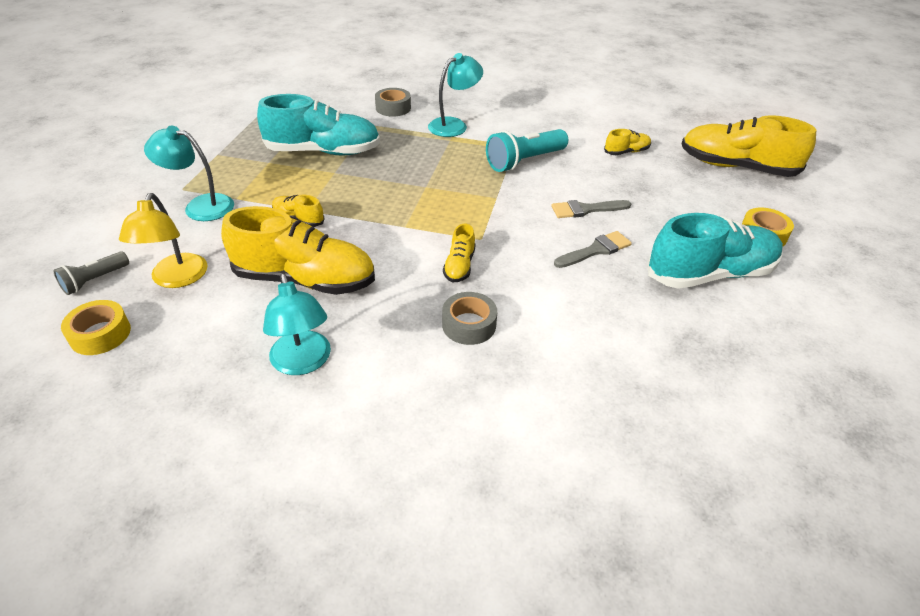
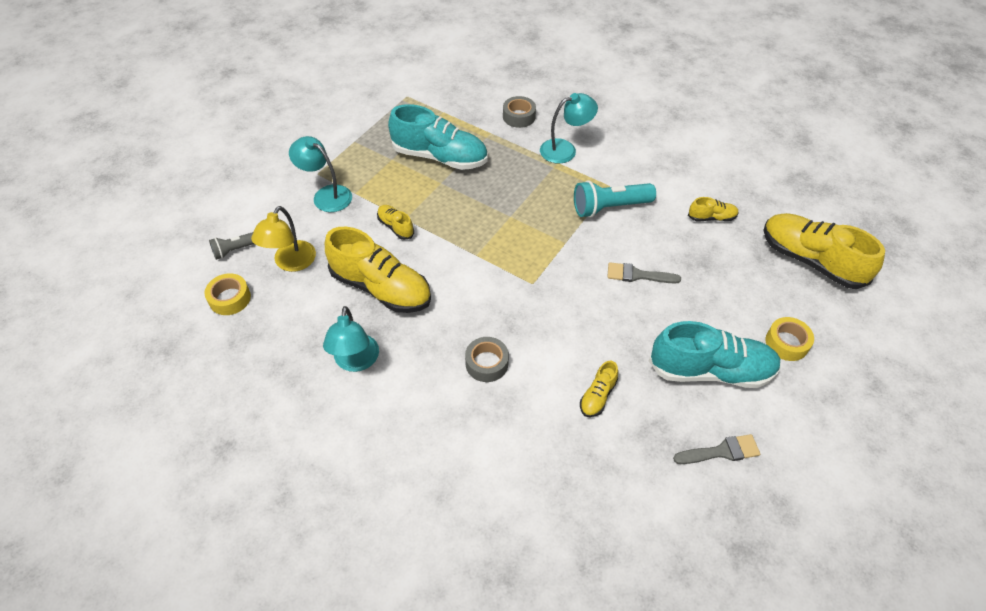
camera: 20 degrees right, 10 degrees up
yellow shoe [443,224,476,283] -> yellow shoe moved to [580,361,618,417]
grey brush [554,231,632,268] -> grey brush moved to [673,434,760,464]

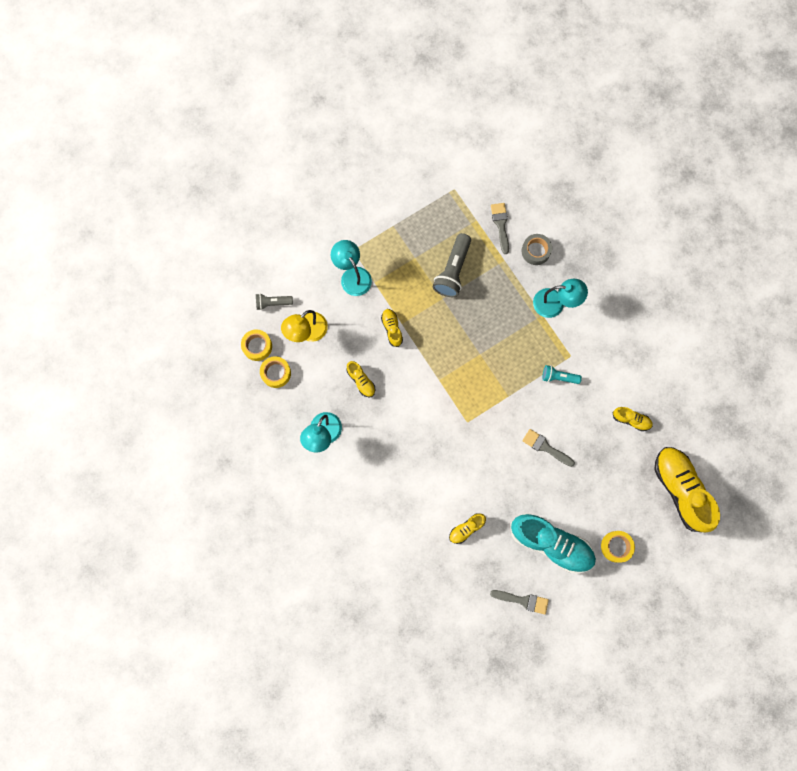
camera: 25 degrees right, 25 degrees up
yellow shoe [325,227,431,313] -> yellow shoe [347,361,375,397], size x0.46
turquoise shoe [388,104,487,170] -> grey flashlight [433,233,471,297]
grey tape [465,337,509,382] -> none
turquoise flashlight [574,180,656,218] -> turquoise flashlight [542,365,582,384], size x0.58
none -> yellow tape [260,356,291,388]
none -> grey brush [491,203,509,254]

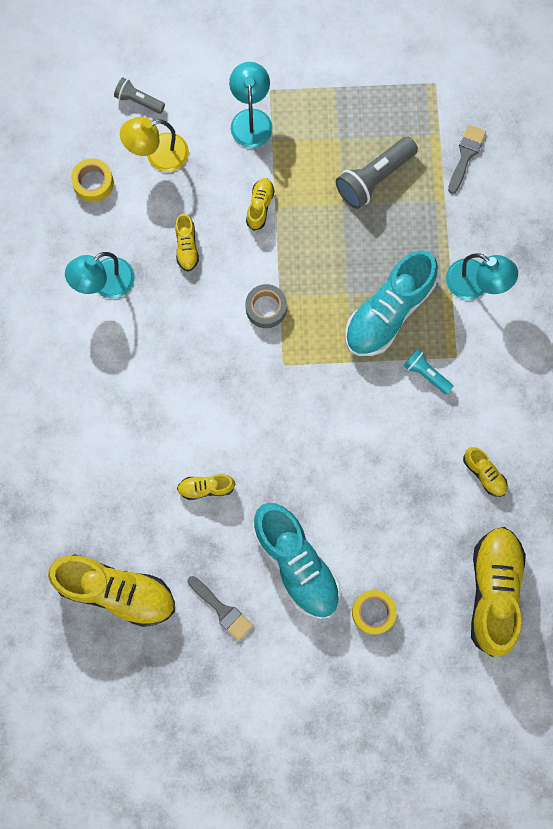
camera: 30 degrees right, 0 degrees up
yellow tape [241,330,272,361] -> none
grey tape [522,234,552,265] -> grey tape moved to [245,284,287,328]
grey brush [522,429,575,467] -> none
none -> yellow shoe [48,554,175,627]
none -> turquoise shoe [345,250,438,356]

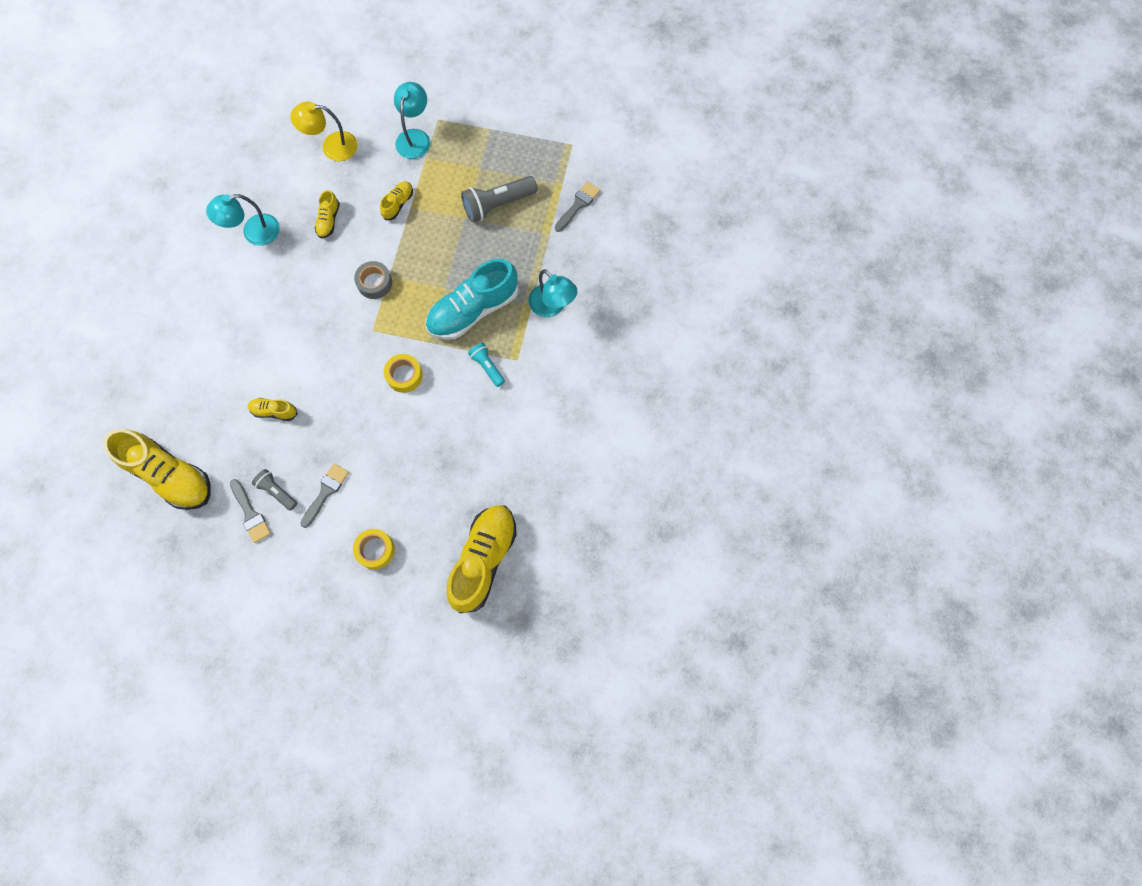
camera: 15 degrees right, 5 degrees down
yellow tape [71,158,114,202] -> yellow tape moved to [384,354,423,393]
grey flashlight [114,77,165,114] -> grey flashlight moved to [252,469,297,511]
turquoise shoe [253,503,341,619] -> grey brush [300,463,349,528]
yellow shoe [463,447,508,497] -> none

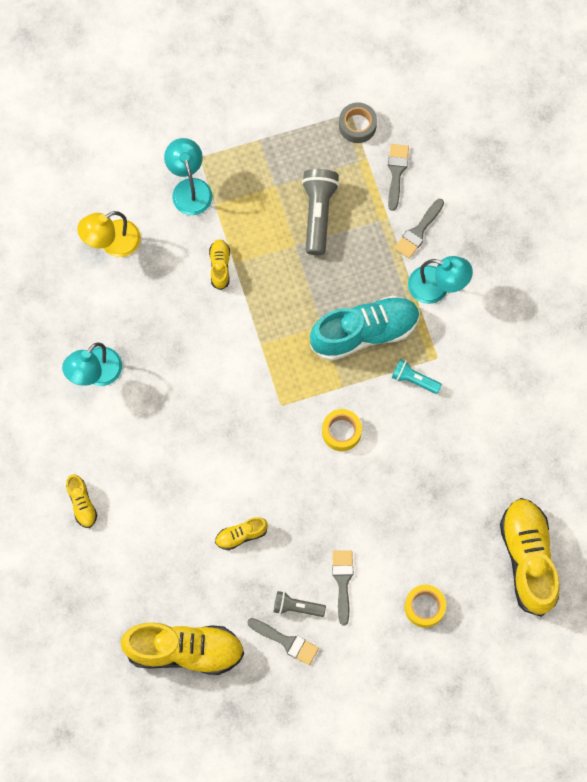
camera: 30 degrees left, 0 degrees up
yellow shoe [315,190,340,239] -> yellow shoe moved to [66,474,97,528]
grey tape [354,261,392,299] -> grey tape moved to [339,102,377,143]
turquoise shoe [425,259,518,340] -> turquoise shoe turned 135 degrees counterclockwise [310,296,420,361]
grey flashlight [461,176,537,223] -> grey flashlight turned 150 degrees clockwise [302,169,339,255]
none -> grey brush [394,199,444,259]

